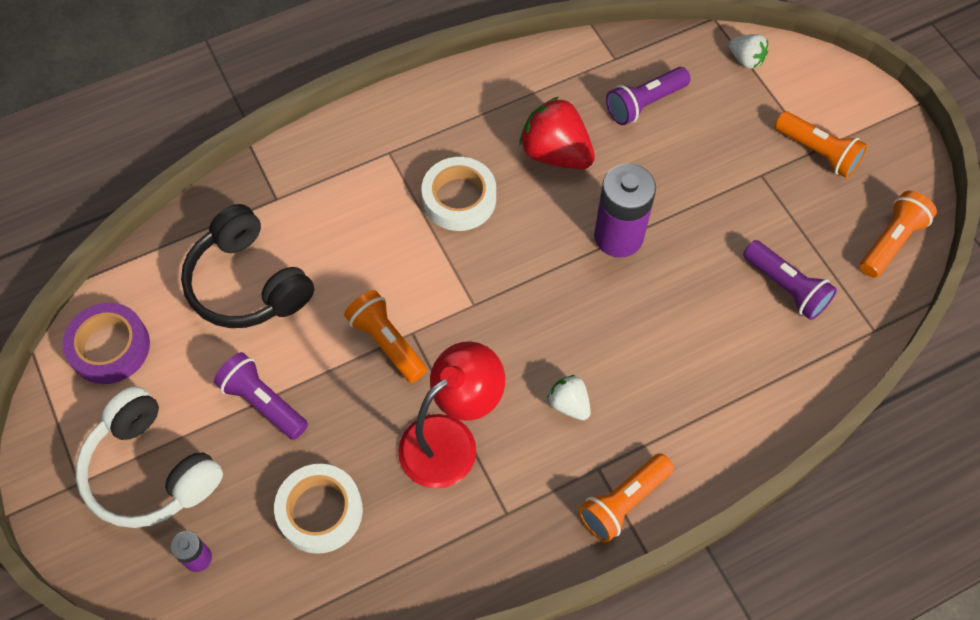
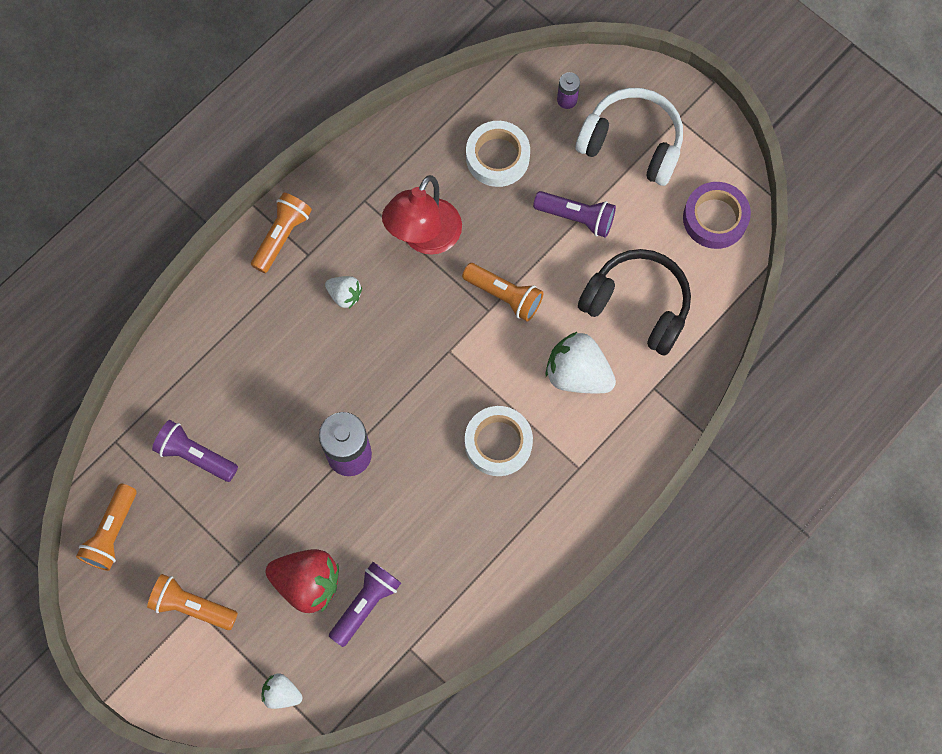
camera: 160 degrees right, 10 degrees up
red strawberry [519,97,595,169] -> red strawberry moved to [266,549,339,613]
none -> white strawberry [545,332,616,393]

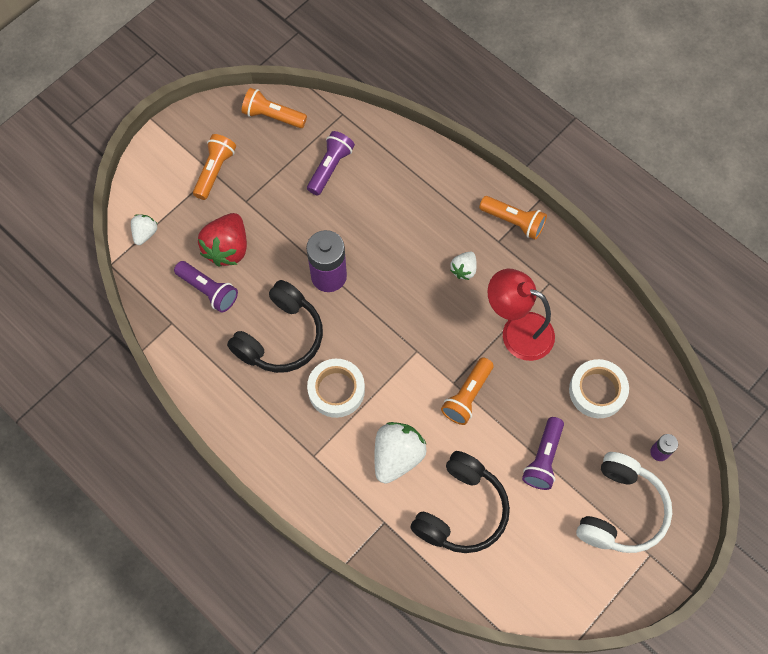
camera: 90 degrees right, 5 degrees down
purple tape [683,182,751,249] -> none
none -> black headphones [227,280,323,373]

